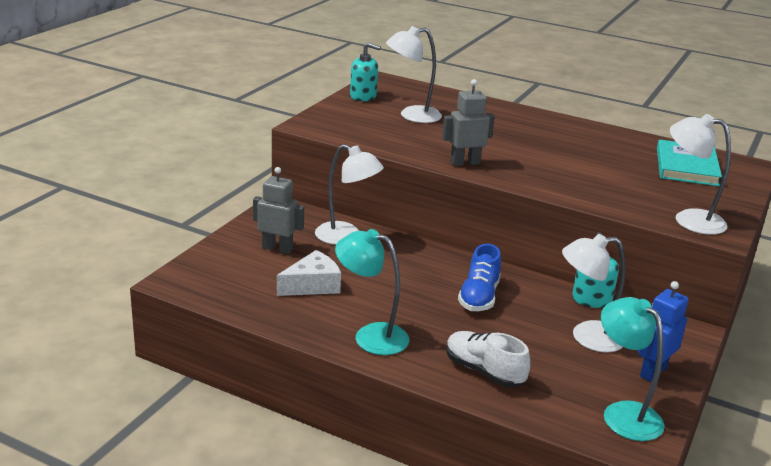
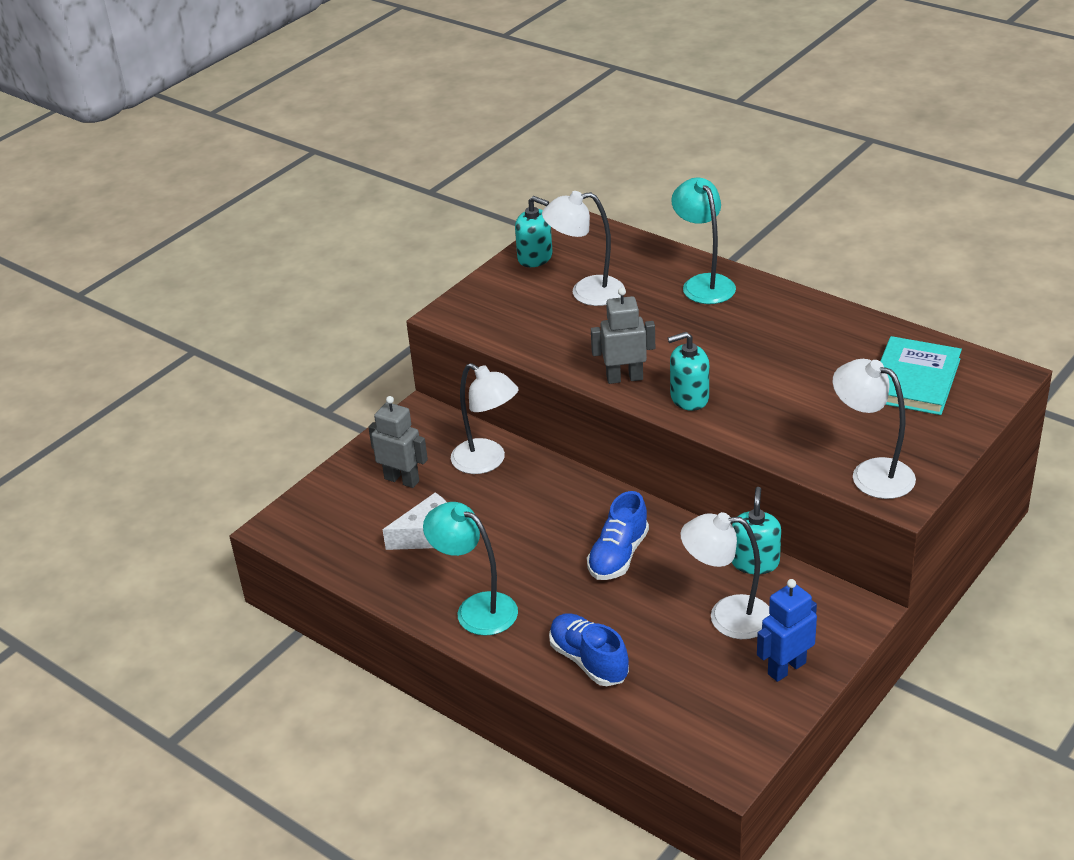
camera: 15 degrees right, 10 degrees up
white shoe [446,331,531,388] -> blue shoe [549,613,629,686]
turquoise lamp [601,297,665,441] -> turquoise lamp moved to [671,178,736,304]
none -> turquoise soap dispenser [668,332,709,411]

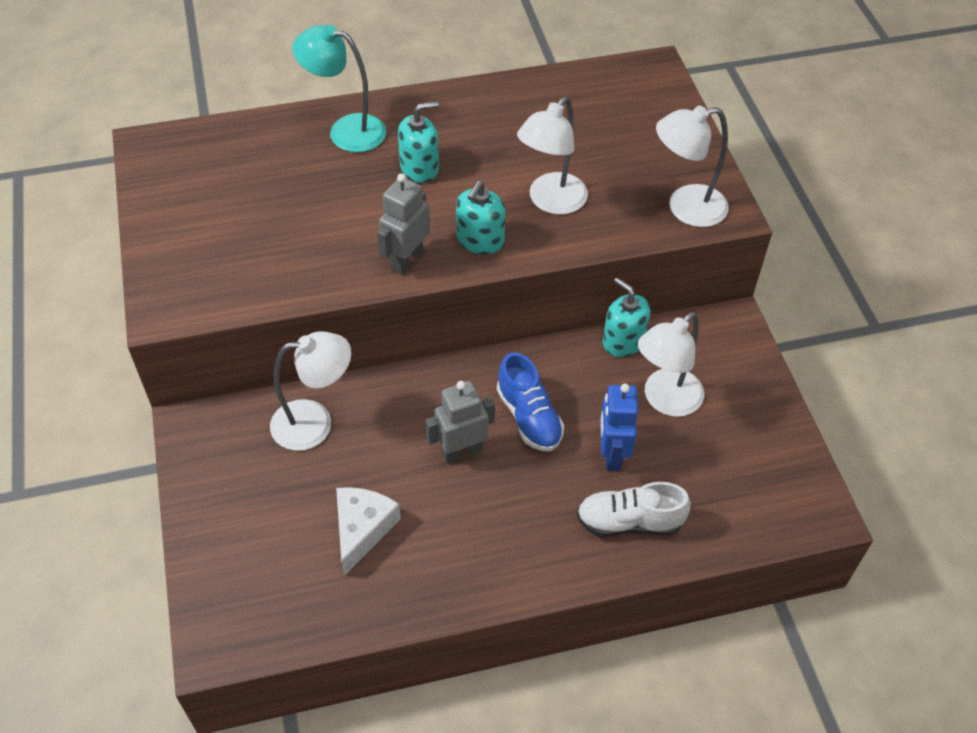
camera: 55 degrees left, 15 degrees up
grey robot [368,396,428,488] -> grey robot moved to [425,381,495,463]
turquoise lamp [423,502,518,636] -> none
turquoise soap dispenser [515,196,552,267] -> turquoise soap dispenser moved to [398,101,439,183]
white lamp [542,191,625,306] -> white lamp moved to [517,96,588,215]
blue shoe [549,613,629,686] -> white shoe [577,482,691,537]
blue robot [757,579,817,682] -> blue robot moved to [600,384,638,471]
turquoise book [880,336,962,415] -> none

